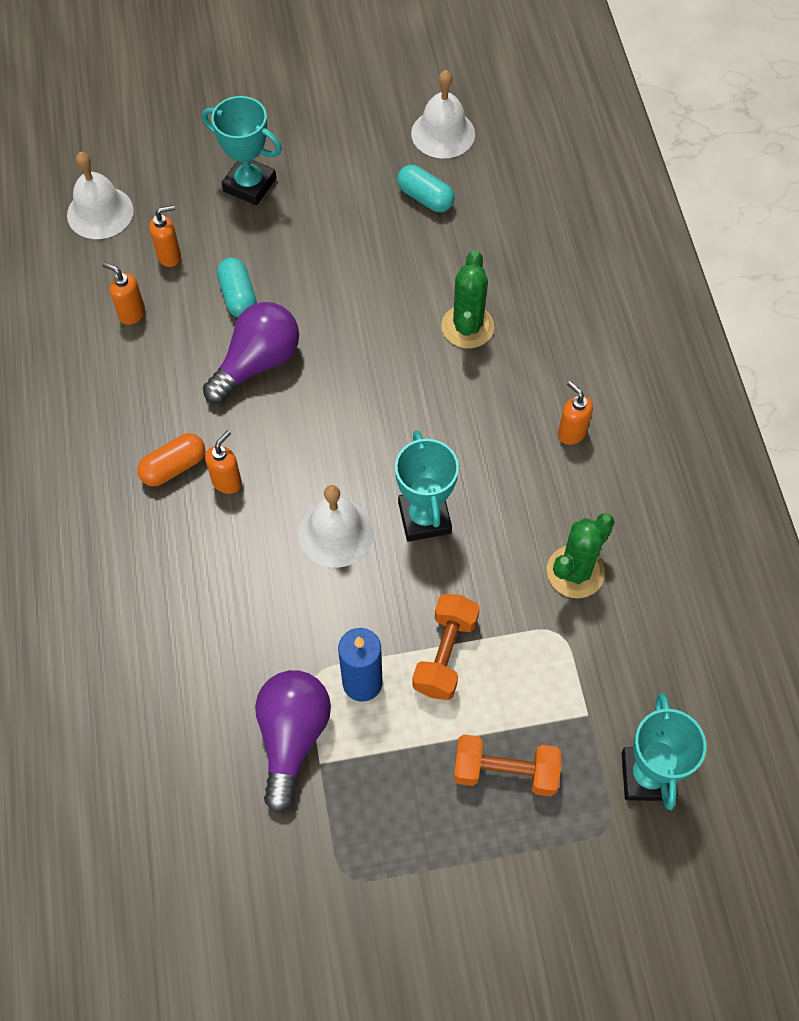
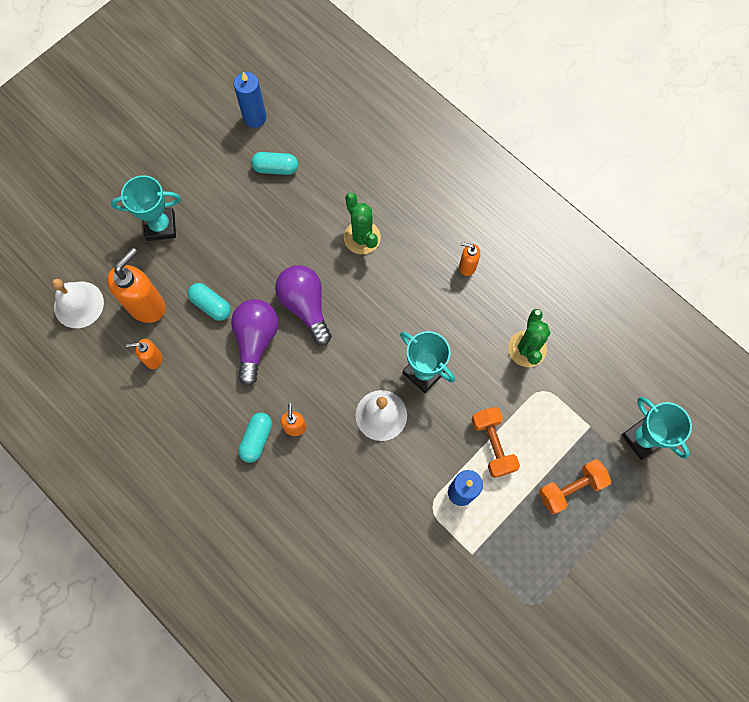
camera: 35 degrees left, 10 degrees up
orange capsule [137,433,205,487] -> turquoise capsule [238,413,272,463]
orange soap dispenser [149,205,181,267] -> orange soap dispenser [107,248,166,323], size x1.94
purple light bulb [255,670,331,813] -> purple light bulb moved to [275,265,332,345]
white bell [411,70,475,158] -> blue candle [234,72,266,128]

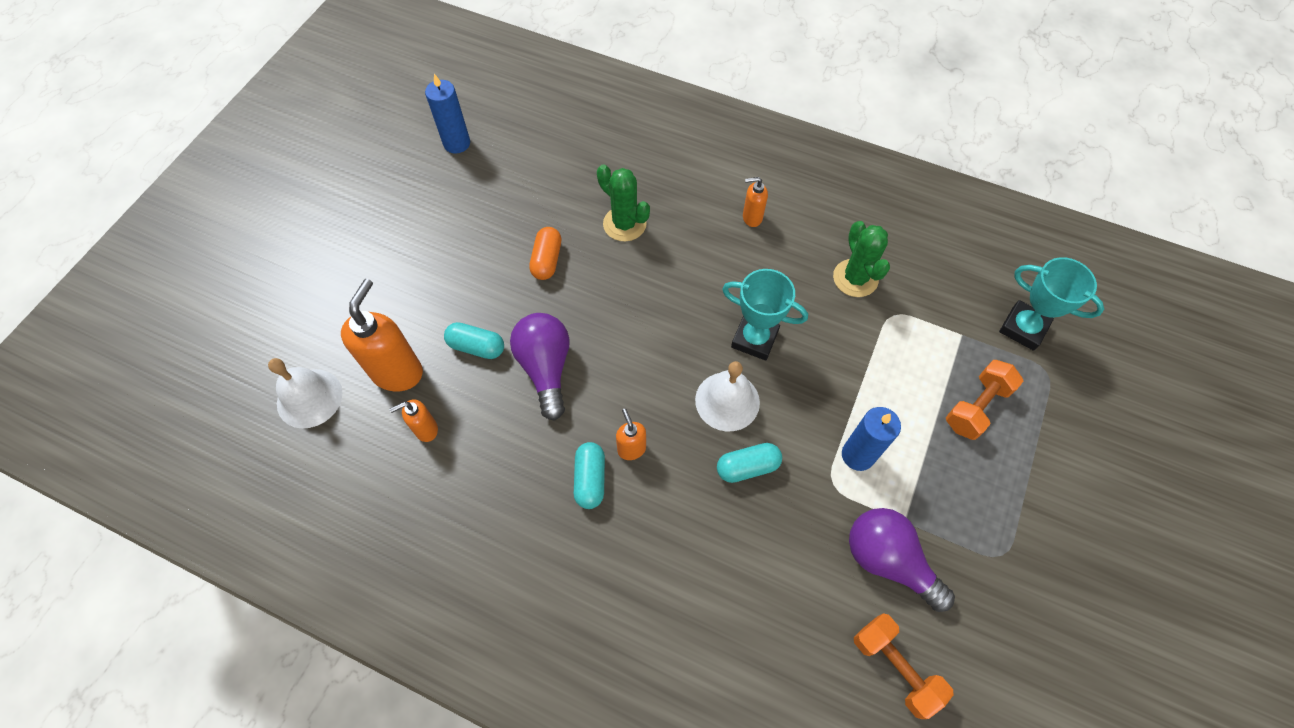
camera: 20 degrees left, 10 degrees down
turquoise trophy [111,175,181,241] -> none
turquoise capsule [251,152,298,175] -> turquoise capsule moved to [717,443,782,483]
purple light bulb [275,265,332,345] -> purple light bulb moved to [849,508,955,612]
orange dumbbell [472,407,520,478] -> orange dumbbell moved to [854,613,954,719]
none -> orange capsule [529,227,561,280]

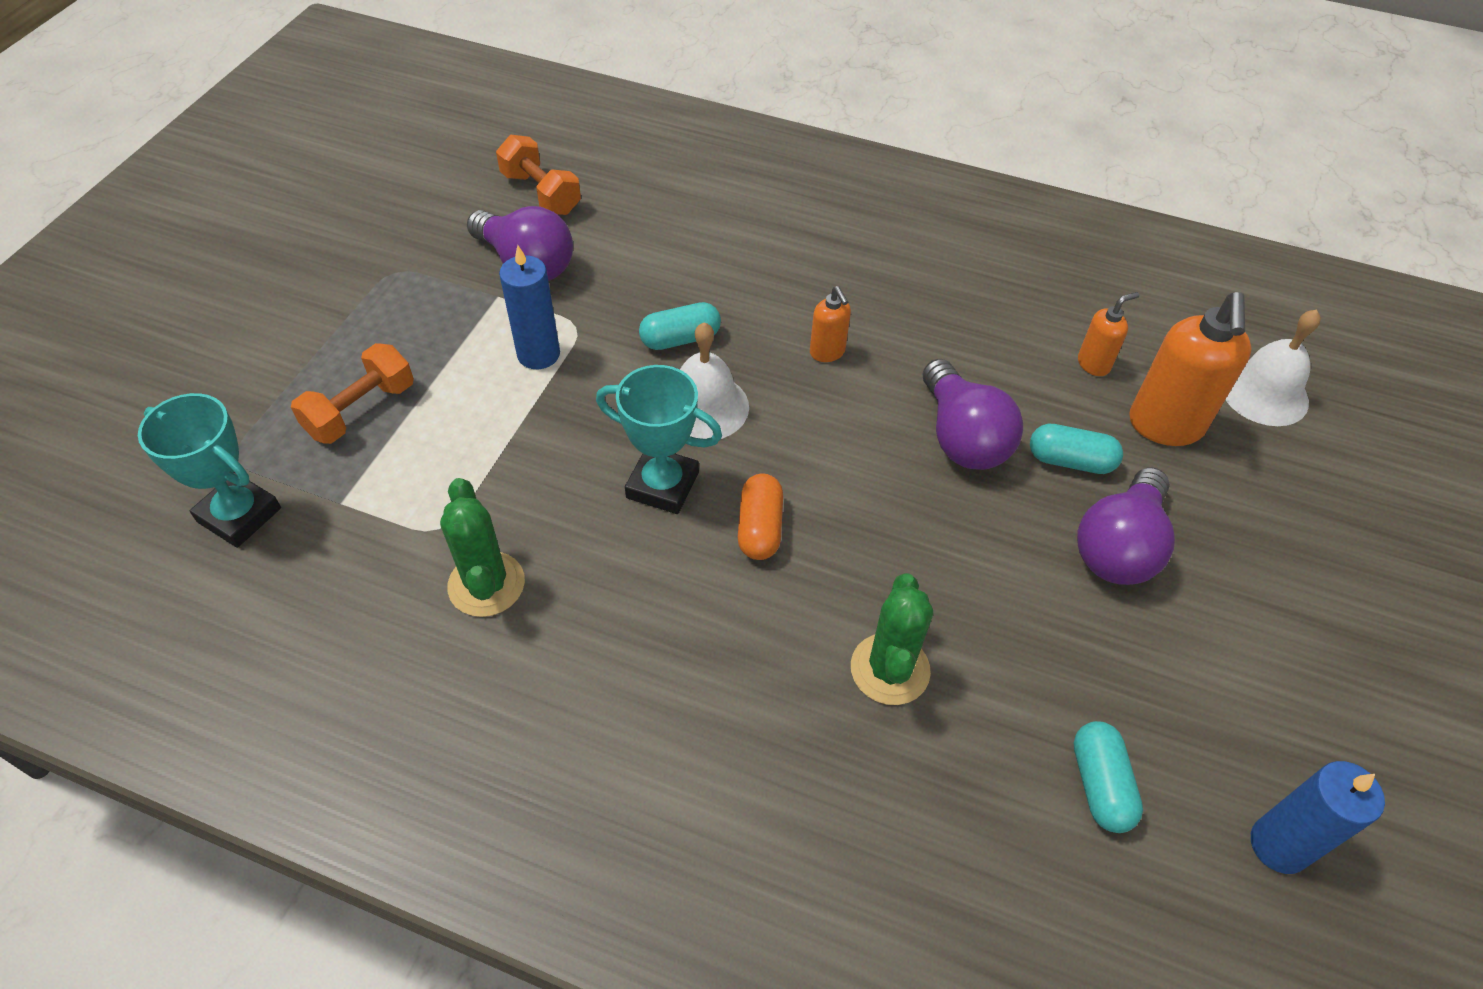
camera: 175 degrees right, 10 degrees down
orange capsule [529,227,561,280] -> orange capsule moved to [738,474,783,560]
turquoise capsule [574,442,605,509] -> turquoise capsule moved to [1074,721,1143,833]
green cactus [597,164,650,242] -> green cactus turned 60 degrees clockwise [851,573,933,705]
orange soap dispenser [743,177,768,227] -> none
none -> purple light bulb [1077,467,1175,585]

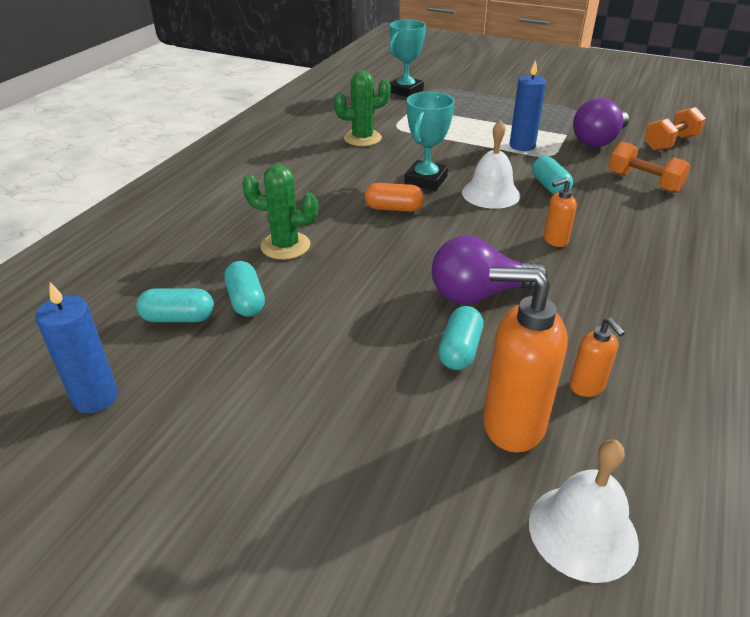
camera: 95 degrees right, 15 degrees down
orange dumbbell [291,343,414,444] -> orange dumbbell moved to [608,141,690,193]
purple light bulb [1077,467,1175,585] -> none
none -> turquoise capsule [224,261,265,317]

